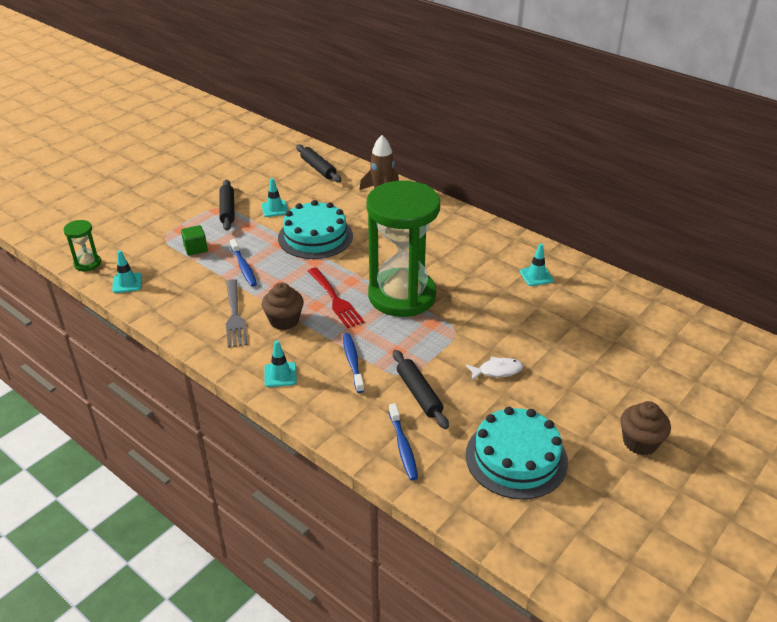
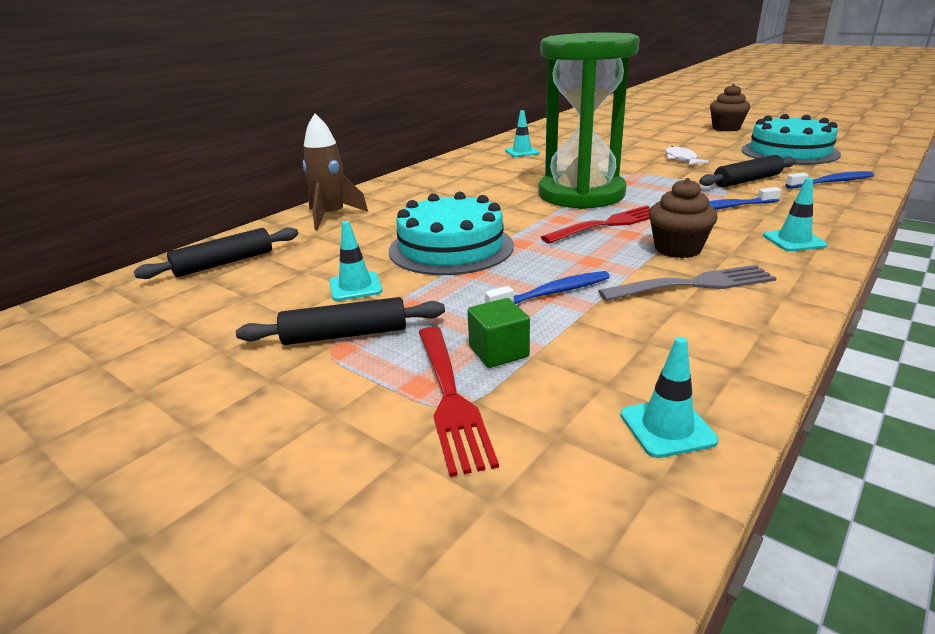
camera: 90 degrees left, 10 degrees down
green hourglass [63,220,101,271] -> none
none -> red fork [419,327,499,477]

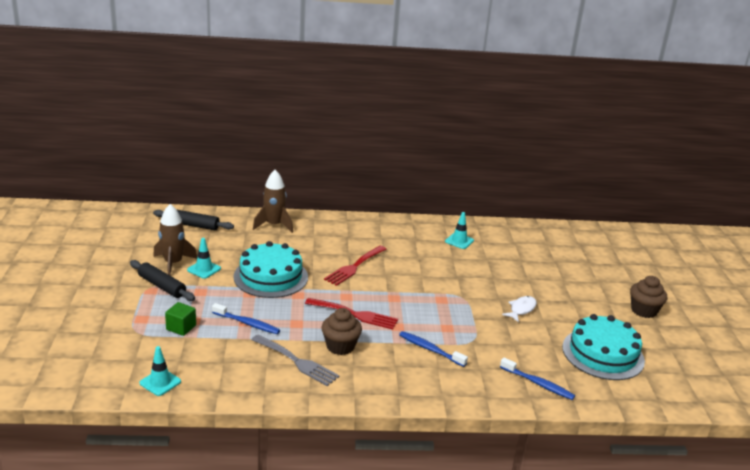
camera: 45 degrees right, 0 degrees up
red fork [419,327,499,477] -> red fork moved to [324,246,386,286]
green hourglass [538,33,640,209] -> none
black rolling pin [699,155,796,187] -> none
turquoise traffic cone [763,178,828,251] -> none
none -> brown rocket [153,204,197,275]

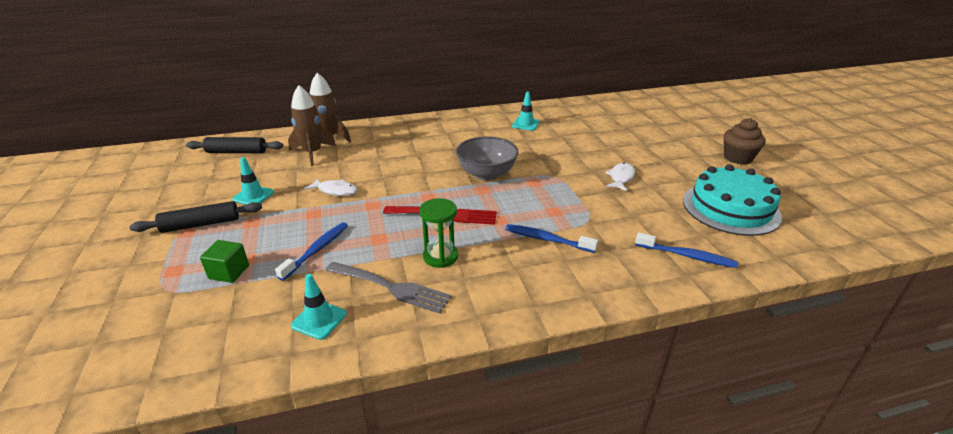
camera: 10 degrees left, 5 degrees up
black rolling pin [130,260,195,301] -> black rolling pin turned 45 degrees counterclockwise [130,201,262,233]
turquoise traffic cone [139,346,181,396] -> turquoise traffic cone moved to [291,274,347,340]
brown rocket [153,204,197,275] -> brown rocket moved to [288,85,336,166]
blue toothbrush [212,303,280,334] -> blue toothbrush turned 75 degrees counterclockwise [275,222,348,281]
turquoise cake [233,241,308,298] -> white fish [304,178,358,196]
brown cupcake [321,308,362,355] -> green hourglass [419,198,458,268]
red fork [324,246,386,286] -> none
none -> grey bowl [456,136,519,181]

